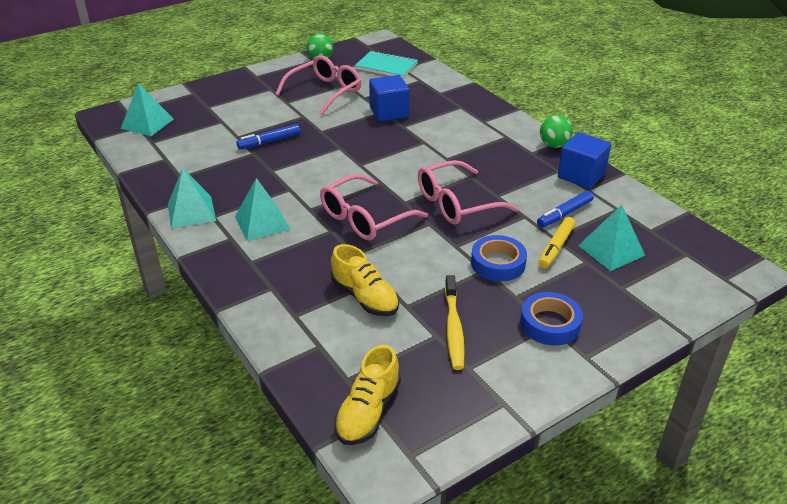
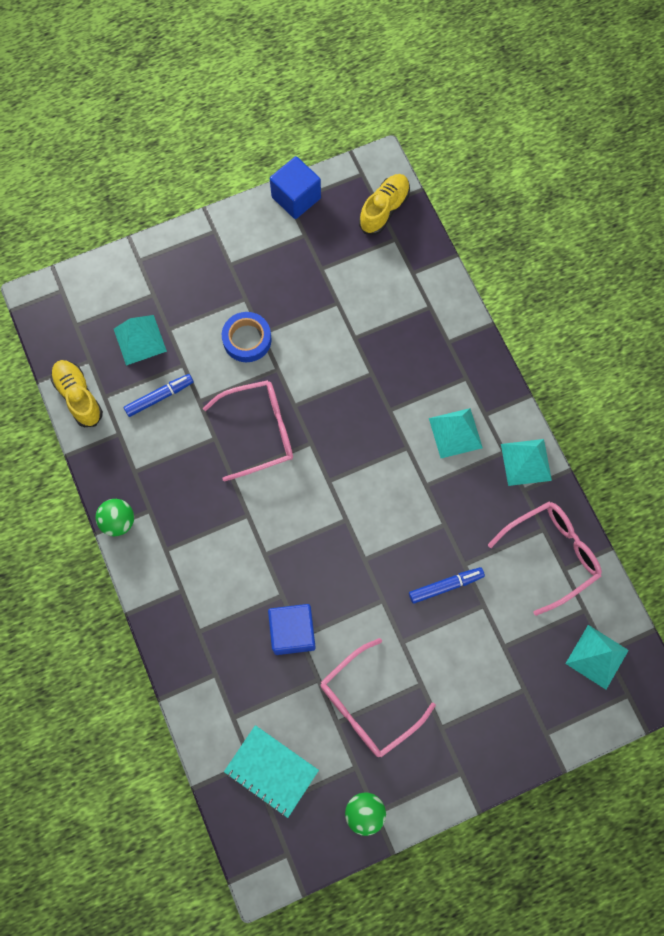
camera: 170 degrees left, 35 degrees up
pink glasses [320,174,428,240] -> pink glasses moved to [488,502,602,616]
yellow shoe [331,244,399,316] -> yellow shoe moved to [51,360,103,427]
yellow toothbrush [445,275,465,370] -> none
blue tape [520,292,583,346] -> none
yellow marker [539,217,575,268] -> none
blue cube [558,132,611,189] -> blue cube moved to [270,156,321,219]

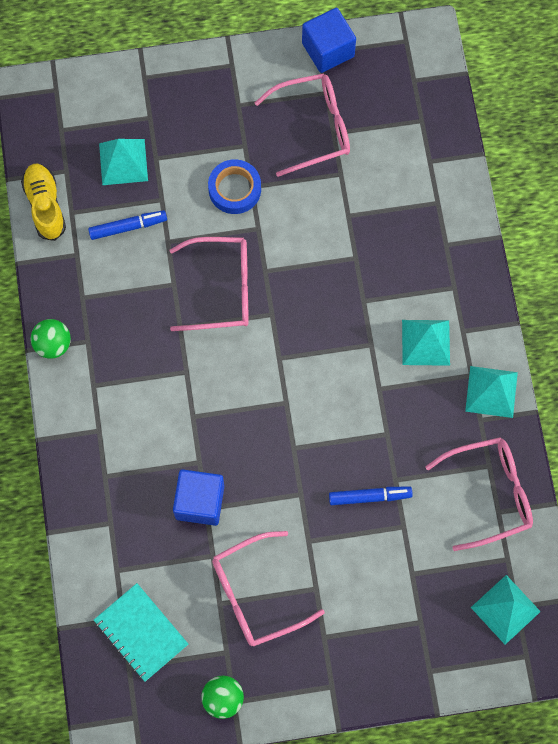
camera: 15 degrees right, 0 degrees up
yellow shoe [359,174,410,235] -> none
none -> pink glasses [254,73,350,177]

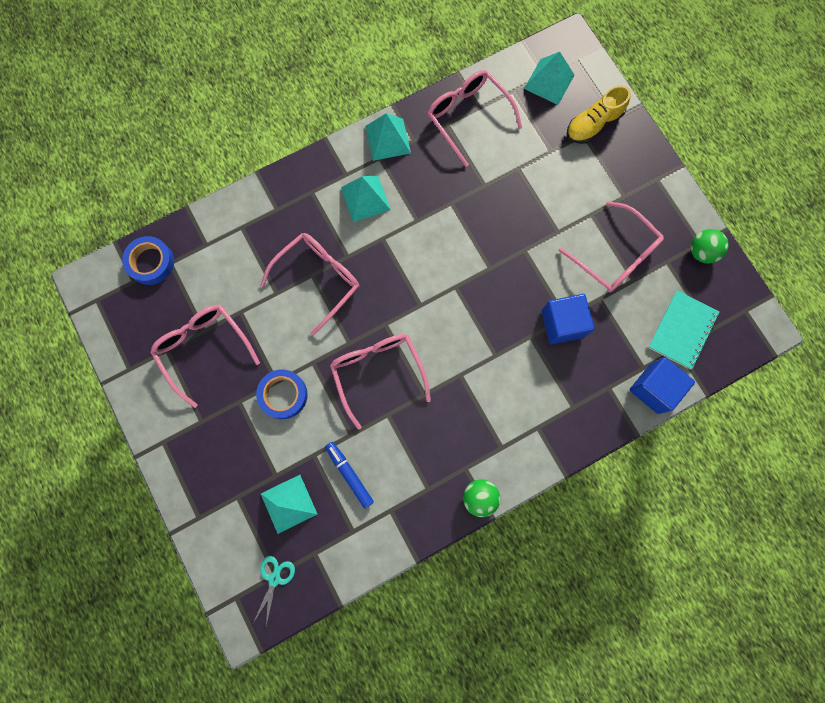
camera: 110 degrees left, 5 degrees up
yellow shoe [21,164,66,241] -> yellow shoe moved to [567,85,631,144]
blue cube [302,8,356,73] -> blue cube moved to [630,357,695,414]
blue marker [329,487,413,505] -> none
none -> blue tape [122,236,174,285]
none -> turquoise scissors [253,556,295,627]
none -> pink glasses [260,233,359,336]

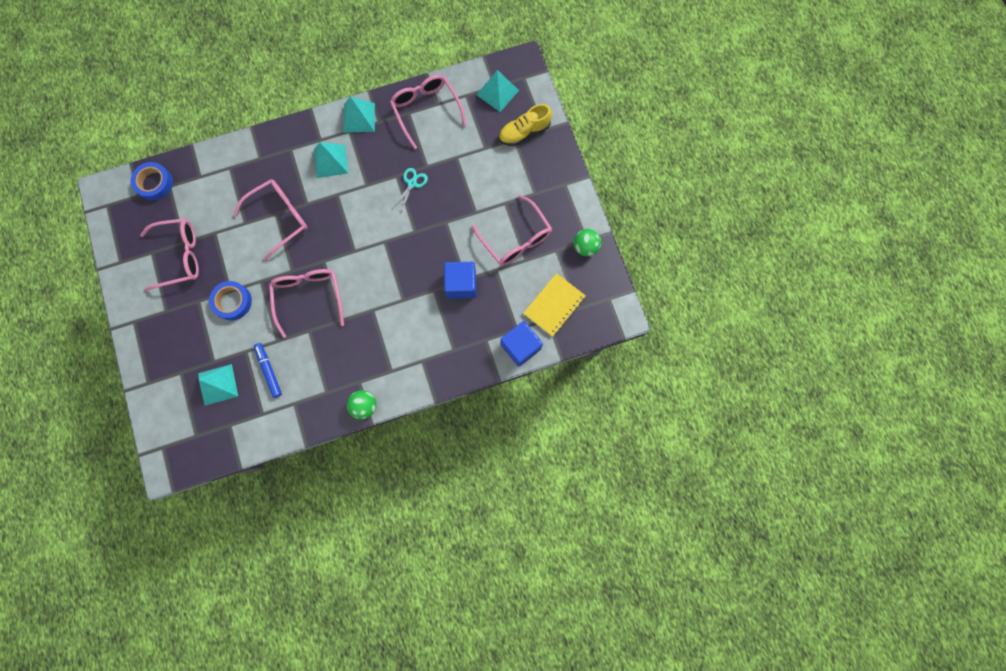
camera: 10 degrees right, 0 degrees up
pink glasses [150,305,260,408] -> pink glasses turned 105 degrees clockwise [140,218,199,291]
turquoise scissors [253,556,295,627] -> turquoise scissors moved to [392,168,428,212]
turquoise notebook [648,290,719,369] -> yellow notebook [523,273,586,337]

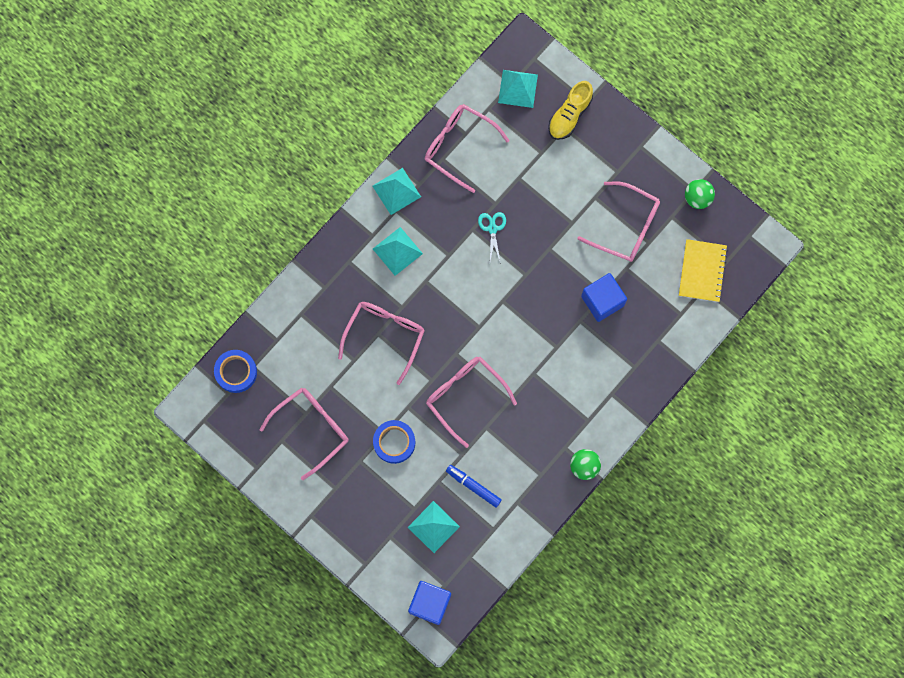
camera: 30 degrees left, 0 degrees up
blue cube [500,321,543,367] -> blue cube moved to [408,581,451,625]

